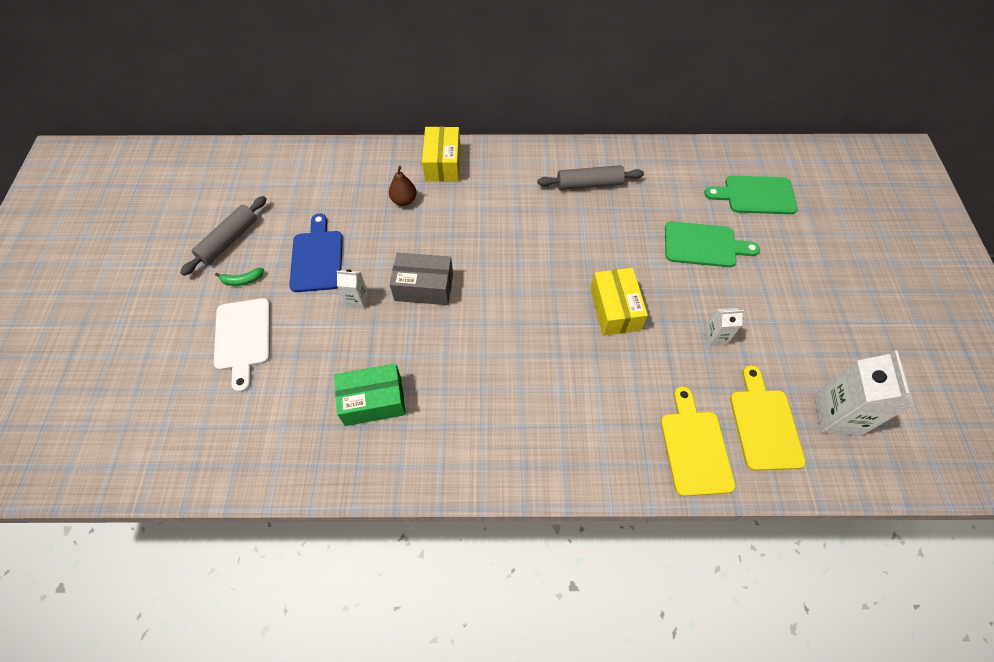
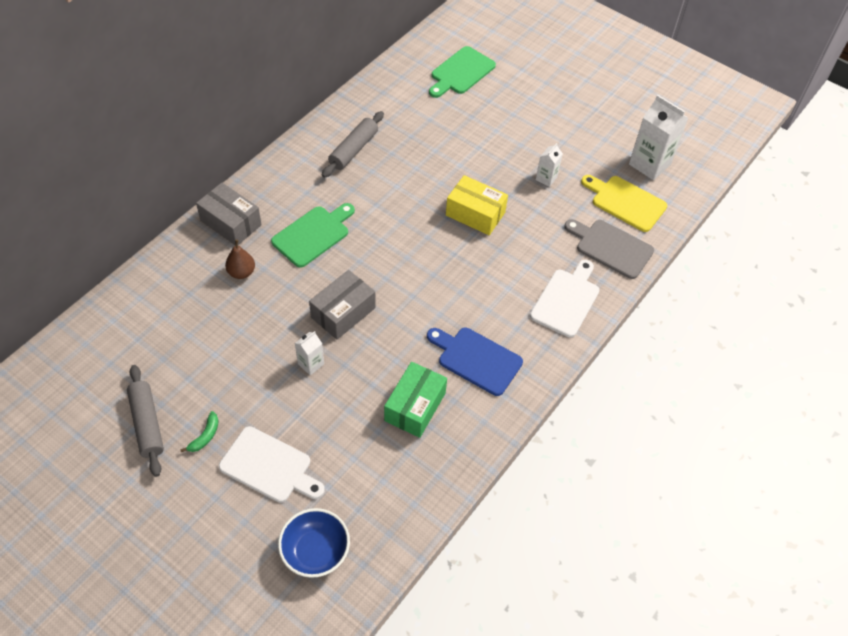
camera: 55 degrees left, 5 degrees down
blue cutting board [289,213,343,292] -> blue cutting board moved to [427,328,523,396]
yellow box [422,127,460,182] -> grey box [196,183,262,246]
yellow cutting board [661,386,736,496] -> grey cutting board [564,219,654,279]
green cutting board [665,222,760,267] -> green cutting board moved to [271,203,355,268]
none -> blue bowl [278,508,350,578]
none -> white cutting board [530,260,599,337]

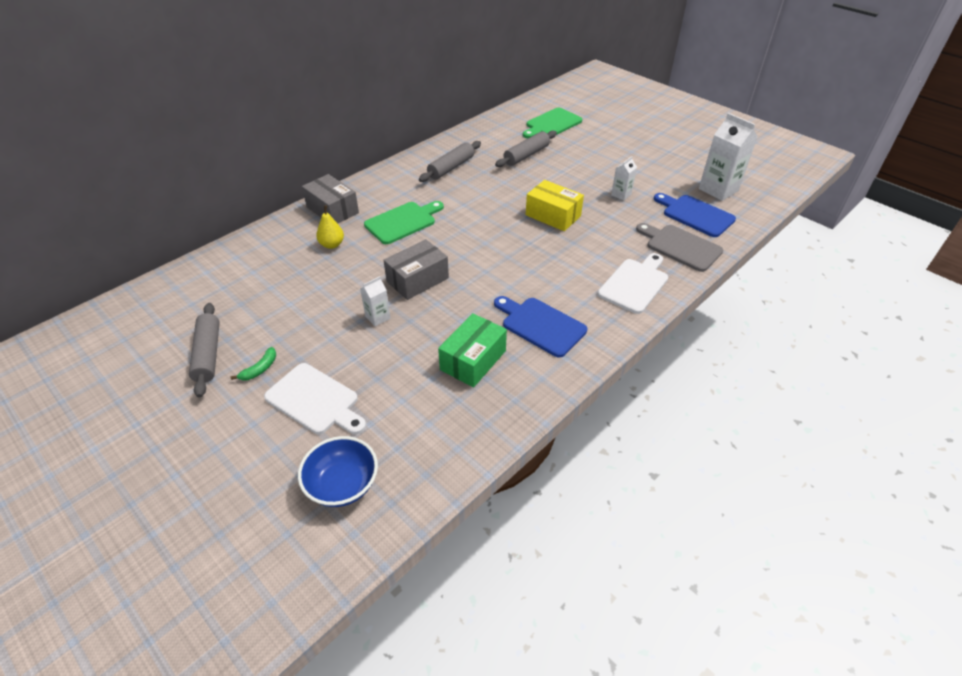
camera: 10 degrees right, 10 degrees down
brown pear [225,240,255,279] -> yellow pear [316,205,344,249]
yellow cutting board [581,175,667,232] -> blue cutting board [654,193,736,237]
none -> grey rolling pin [495,130,557,167]

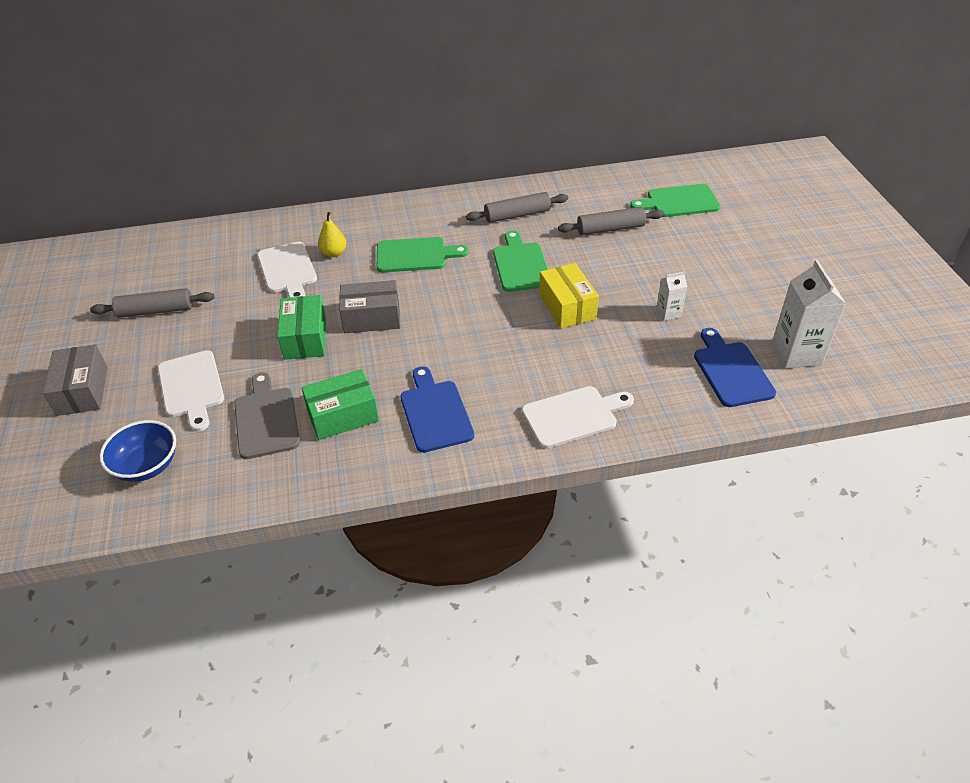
camera: 35 degrees right, 0 degrees up
grey rolling pin [189,303,220,398] -> grey rolling pin turned 60 degrees clockwise [90,288,215,318]
green banana [231,347,276,381] -> none
grey box [302,174,359,223] -> grey box moved to [43,345,108,416]
white carton [360,276,391,326] -> green box [277,295,326,360]
grey cutting board [636,223,723,272] -> grey cutting board moved to [234,372,300,459]
none -> white cutting board [257,242,317,298]
none -> green cutting board [493,230,548,292]

